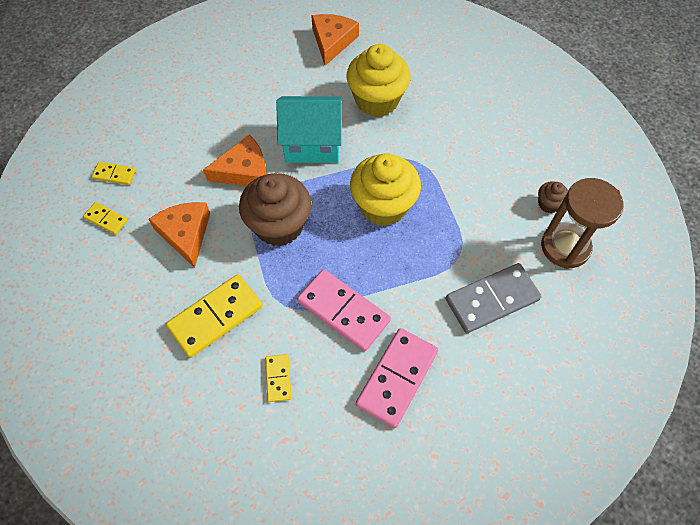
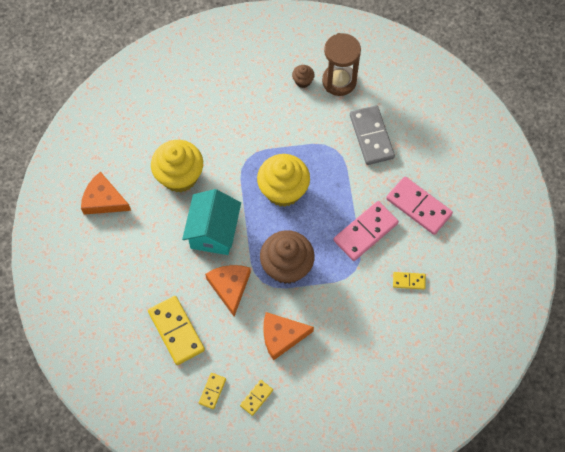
camera: 80 degrees left, 5 degrees up
yellow domino [166,274,263,358] -> yellow domino moved to [148,296,205,365]

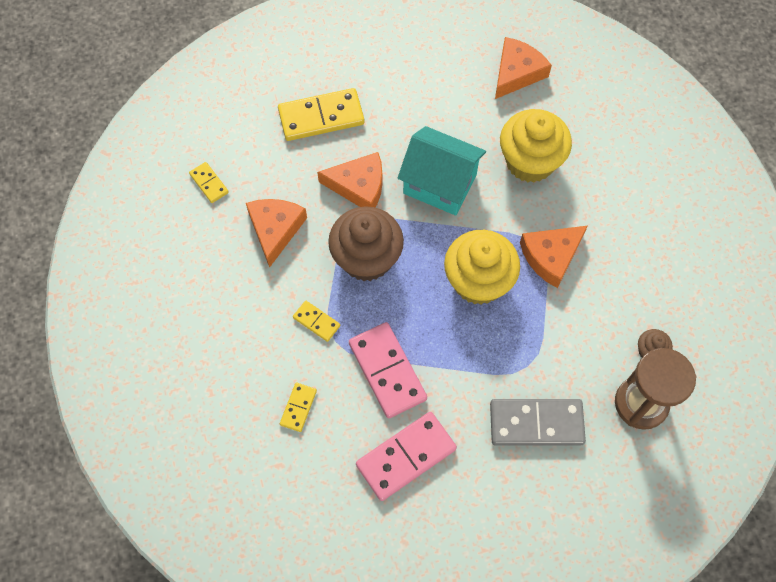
camera: 105 degrees right, 0 degrees up
yellow domino [199,373,226,409] -> yellow domino moved to [293,301,341,342]
none -> orange cheese [520,226,588,288]

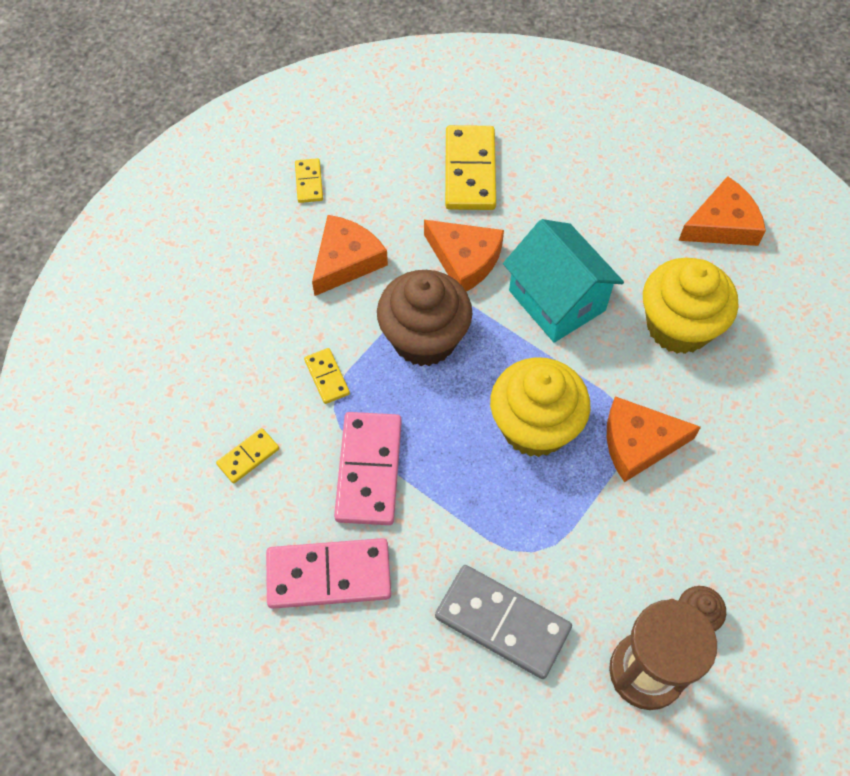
camera: 30 degrees right, 5 degrees down
yellow domino [278,88,365,141] -> yellow domino turned 75 degrees clockwise [445,125,496,210]

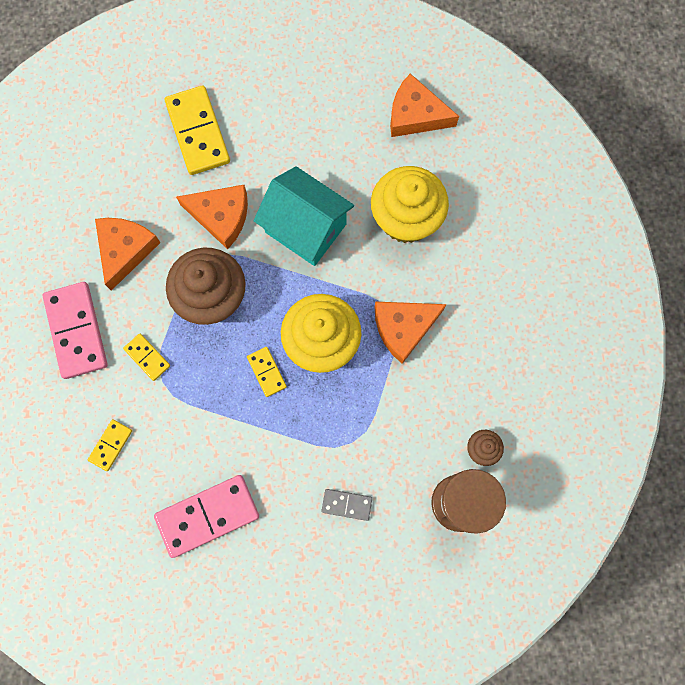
camera: 20 degrees left, 15 degrees up
yellow domino [295,158,323,203] -> yellow domino moved to [247,347,287,397]
pink domino [334,412,402,525] -> pink domino moved to [43,282,108,379]
grey domino [435,565,572,679] -> grey domino [322,489,372,521], size x0.51
orange cheese [678,176,766,246] -> orange cheese turned 120 degrees counterclockwise [390,73,459,137]

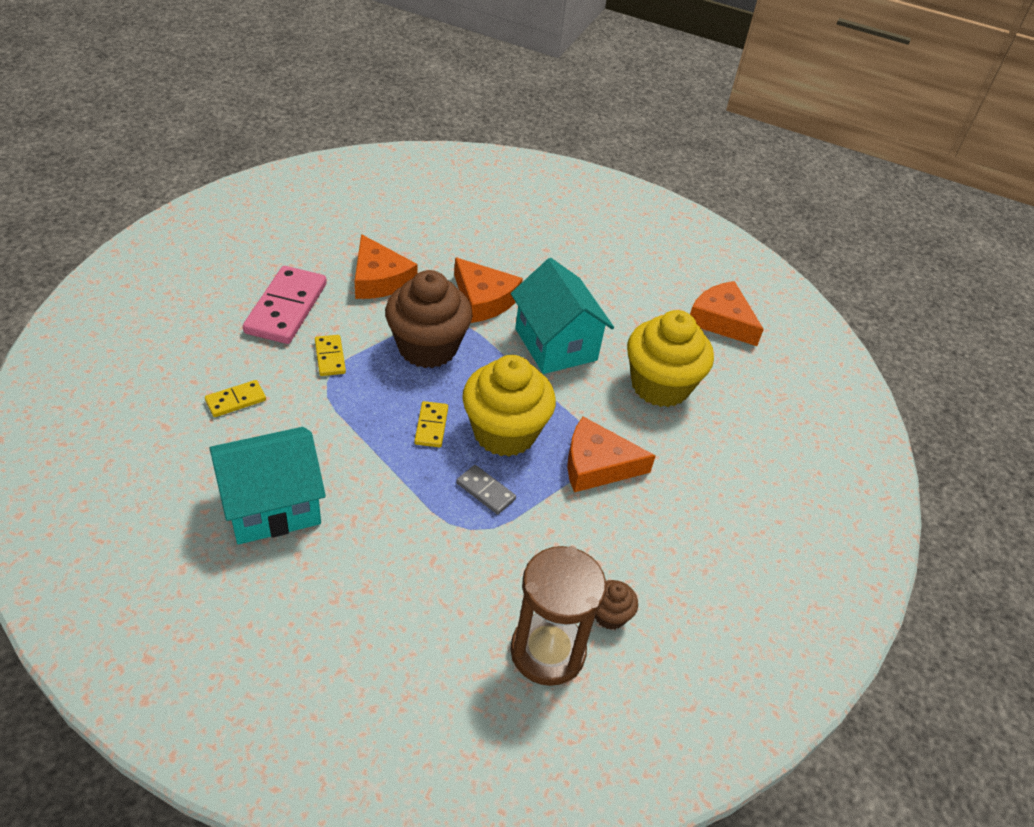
camera: 25 degrees right, 30 degrees down
orange cheese [95,218,160,291] -> orange cheese turned 105 degrees clockwise [355,234,418,299]
pink domino [154,475,259,558] -> turquoise house [209,427,326,545]
yellow domino [165,85,230,175] -> none
grey domino [322,489,372,521] -> grey domino moved to [456,465,516,515]

